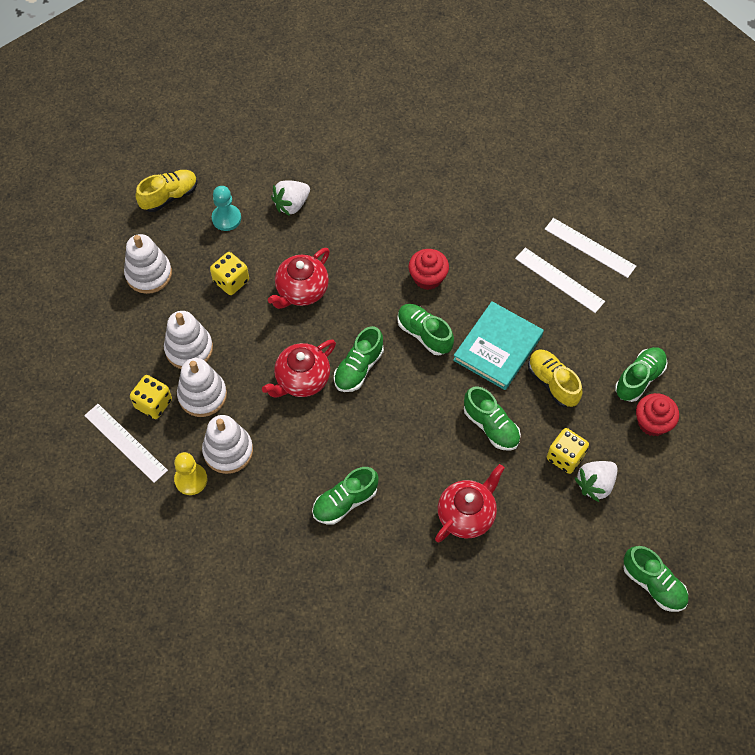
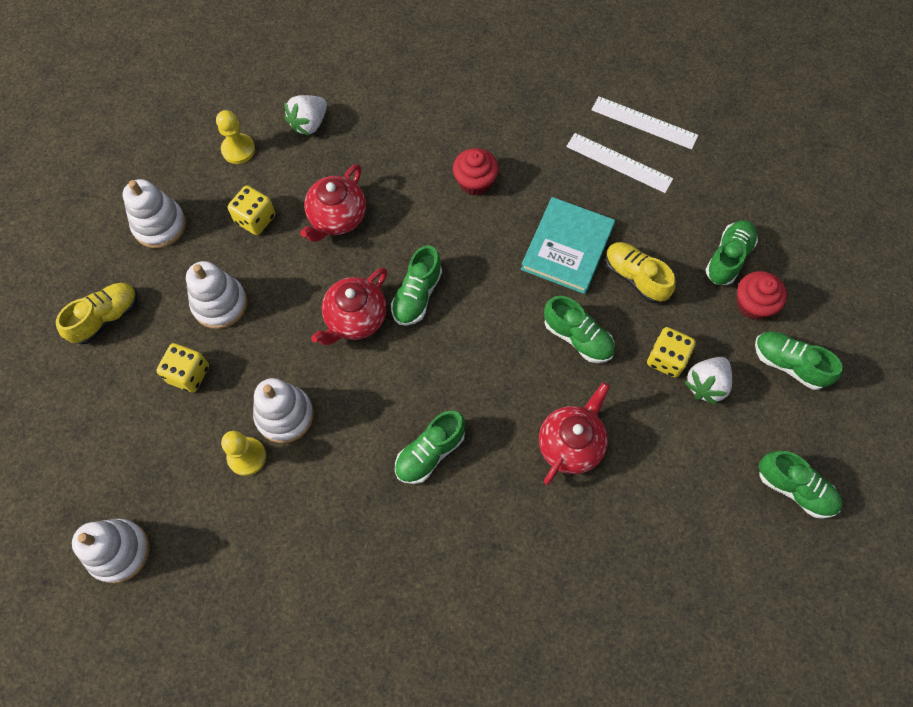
camera: 10 degrees left, 5 degrees up
white ruler [84,404,168,483] -> none
yellow shoe [136,170,198,212] -> yellow shoe moved to [56,283,138,345]
white stacking toy [177,358,227,417] -> white stacking toy moved to [72,519,150,583]
turquoise pawn [212,186,241,231] -> yellow pawn [216,110,255,164]
green shoe [397,304,454,355] -> green shoe moved to [755,331,843,390]

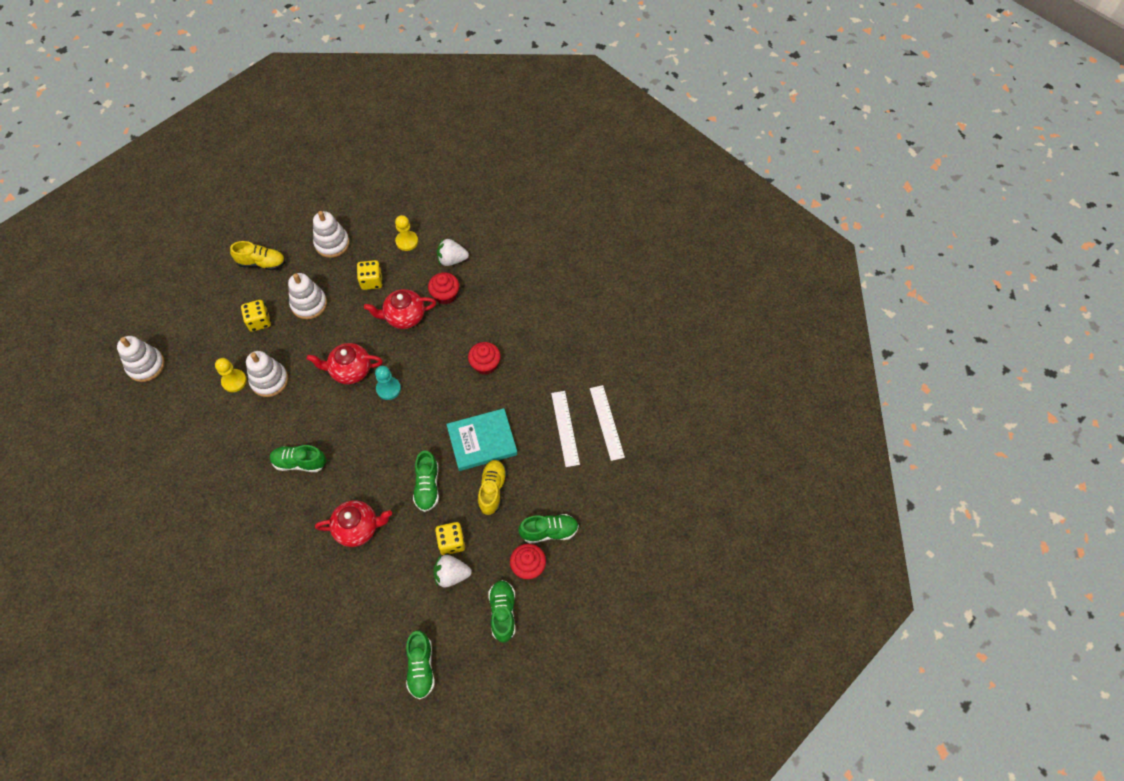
camera: 50 degrees right, 5 degrees down
green shoe [391,245,442,326] -> turquoise pawn [375,366,401,400]
none -> red cupcake [428,272,459,304]

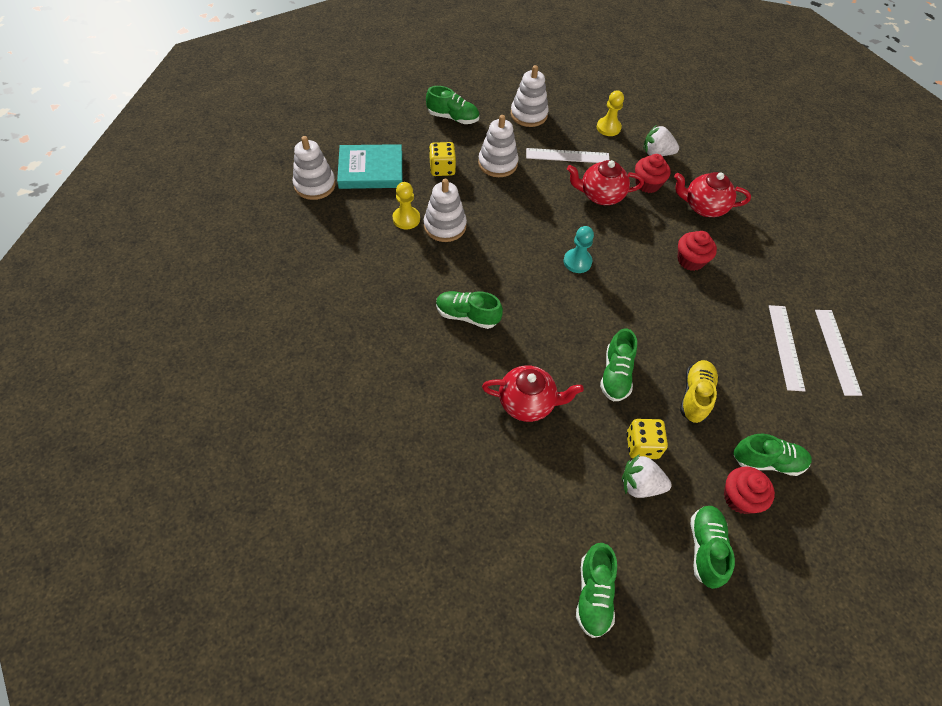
camera: 10 degrees right, 5 degrees down
yellow shoe [230,241,285,270] -> green shoe [426,86,479,124]
red teapot [307,343,383,384] -> red teapot moved to [674,172,751,217]
yellow dice [357,260,383,290] -> white ruler [526,148,609,163]
turquoise book [446,408,518,471] -> turquoise book moved to [337,144,402,189]

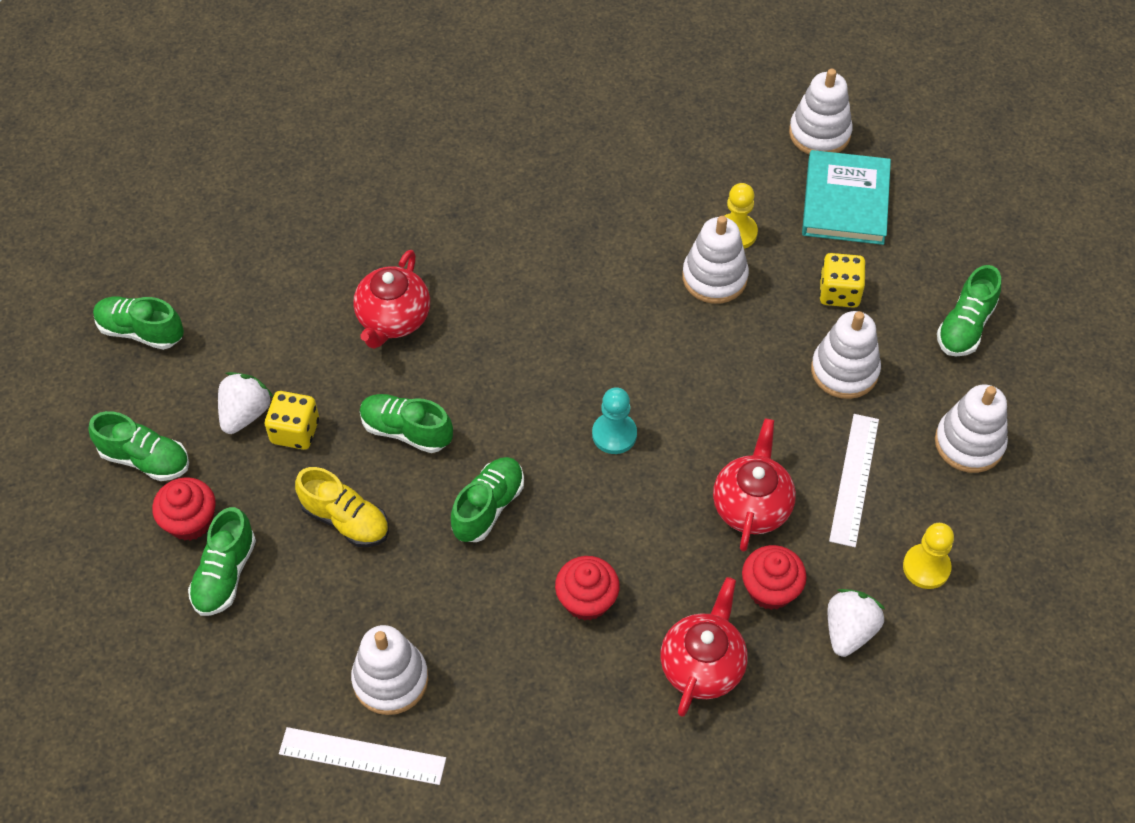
camera: 105 degrees right, 0 degrees up
green shoe [436,291,503,329] -> green shoe moved to [451,457,524,542]
white ruler [769,305,805,392] -> white stacking toy [351,625,428,715]

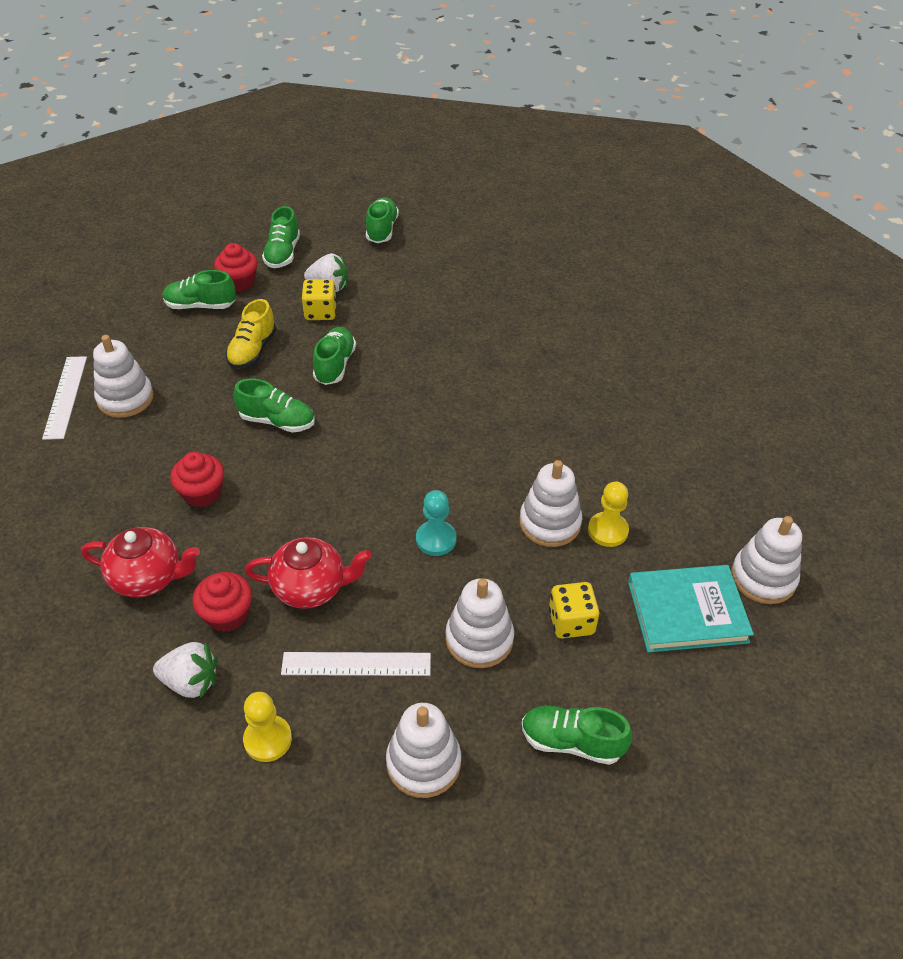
camera: 75 degrees right, 10 degrees down
red teapot [353,250,430,349] -> none
turquoise pawn [592,387,637,454] -> turquoise pawn moved to [416,490,456,556]

